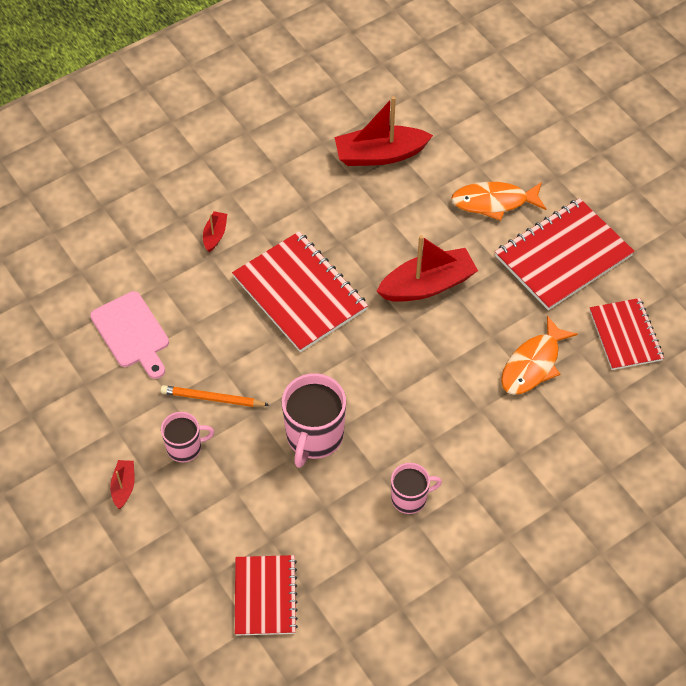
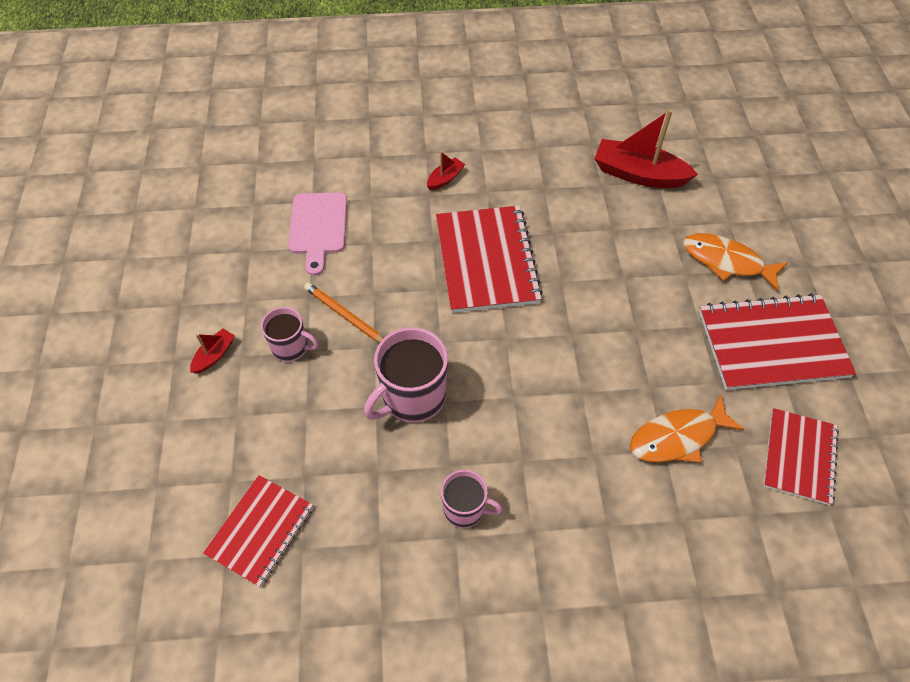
camera: 30 degrees right, 0 degrees up
red boat [376,235,478,302] -> none

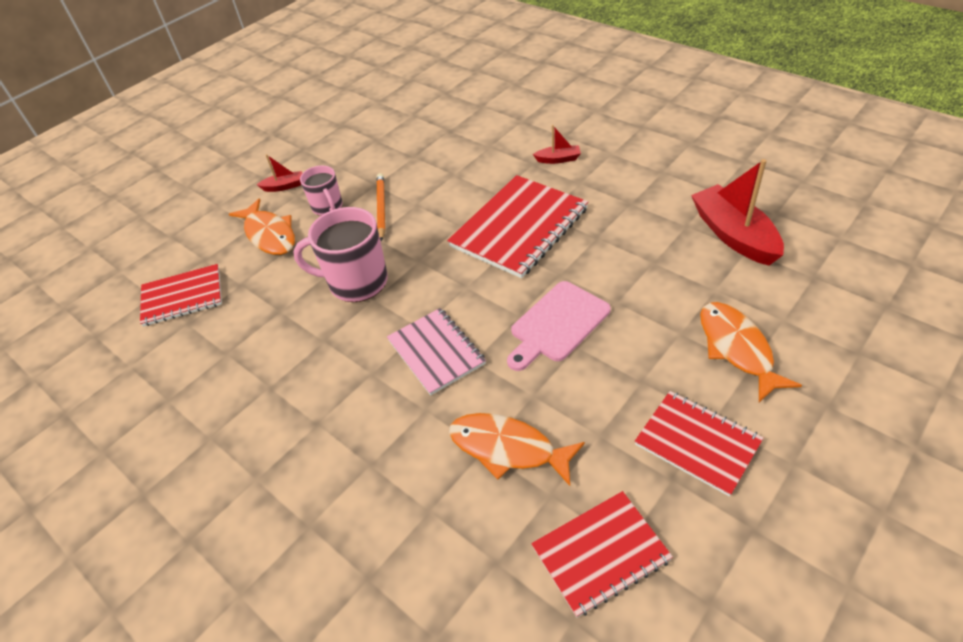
camera: 50 degrees right, 10 degrees down
pink cutting board [288,193,347,276] -> pink cutting board moved to [507,281,611,371]
pink mug [441,470,503,528] -> none
red notebook [699,293,856,390] -> red notebook [635,391,764,497], size x0.63
none -> orange fish [229,198,295,255]
none -> pink notebook [387,308,486,395]

